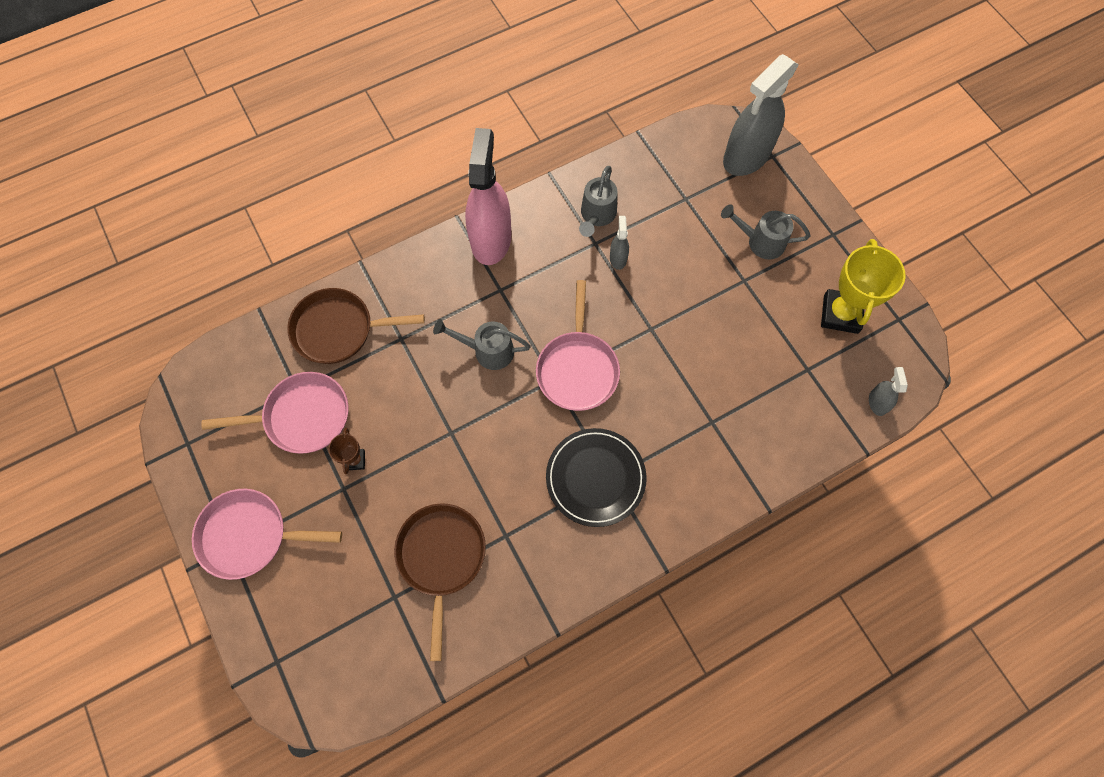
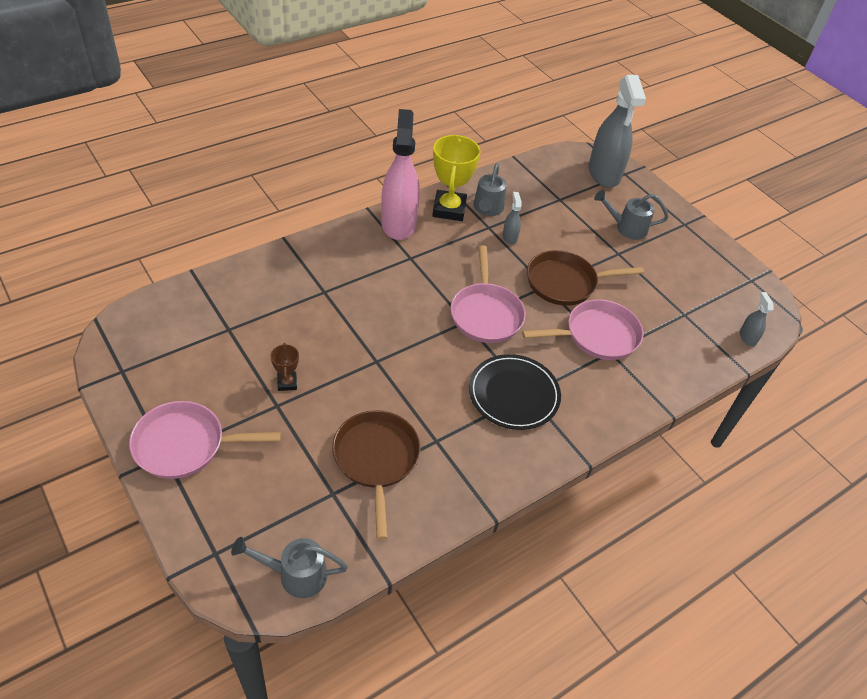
camera: 10 degrees left, 20 degrees down
pink pan [201,372,349,454] -> pink pan moved to [522,299,644,360]
brown pan [287,288,425,364] -> brown pan moved to [527,250,644,306]
grey watering can [433,319,531,370] -> grey watering can moved to [231,537,348,598]
grey spray bottle [723,54,799,176] -> grey spray bottle turned 45 degrees counterclockwise [589,75,646,188]
yellow trophy [821,239,906,334] -> yellow trophy moved to [432,135,480,221]

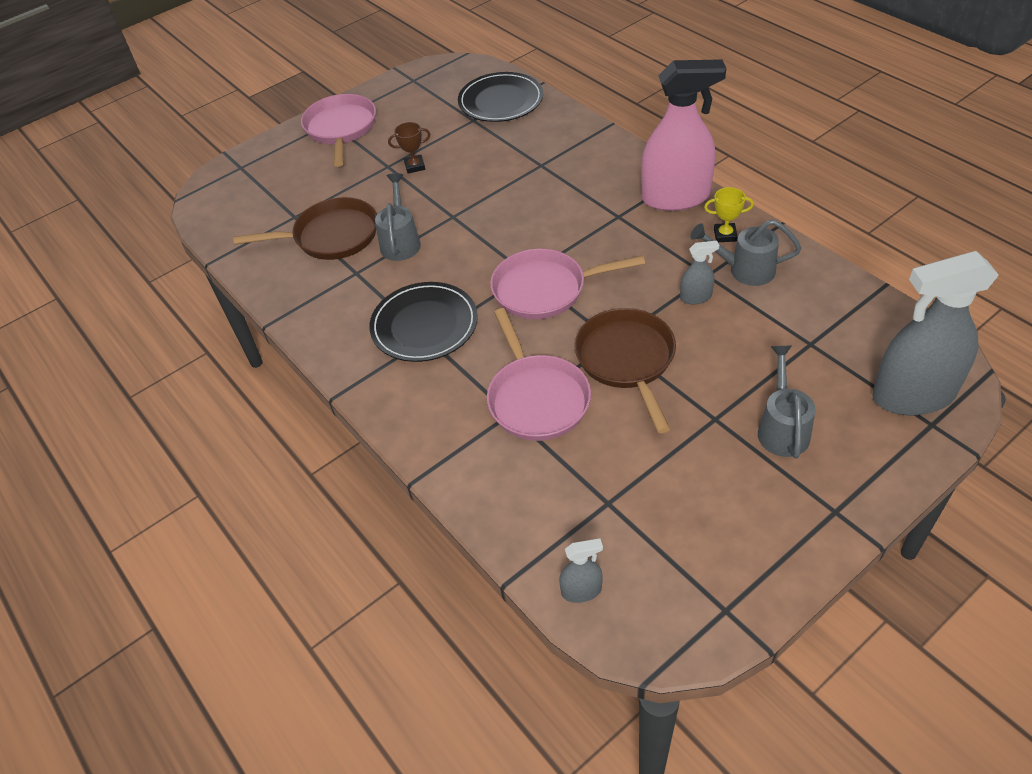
camera: 95 degrees right, 0 degrees up
grey watering can [231,537,348,598] -> grey watering can moved to [375,173,421,261]
yellow trophy [432,135,480,221] -> yellow trophy [704,187,754,242], size x0.49
none -> black plate [458,72,543,122]

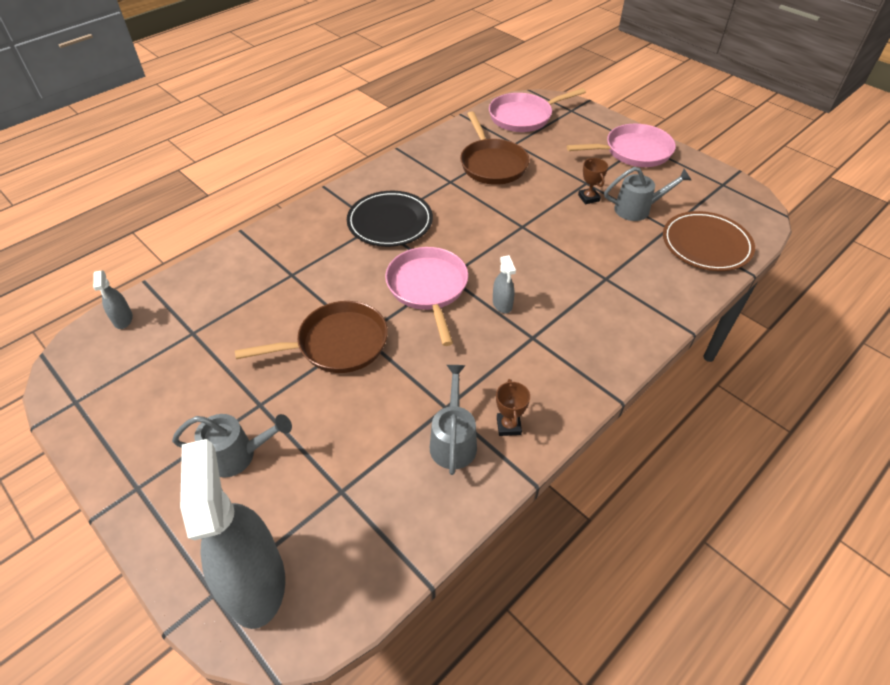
camera: 80 degrees right, 0 degrees up
grey watering can [375,173,421,261] -> grey watering can moved to [604,167,691,221]
black plate [458,72,543,122] -> brown plate [663,211,755,271]
pink pan [487,308,591,441] -> pink pan moved to [489,88,586,132]
pink spray bottle [641,59,726,211] -> none
grey spray bottle [680,241,719,304] -> grey spray bottle moved to [493,255,516,314]
yellow trophy [704,187,754,242] -> brown trophy [496,379,530,436]

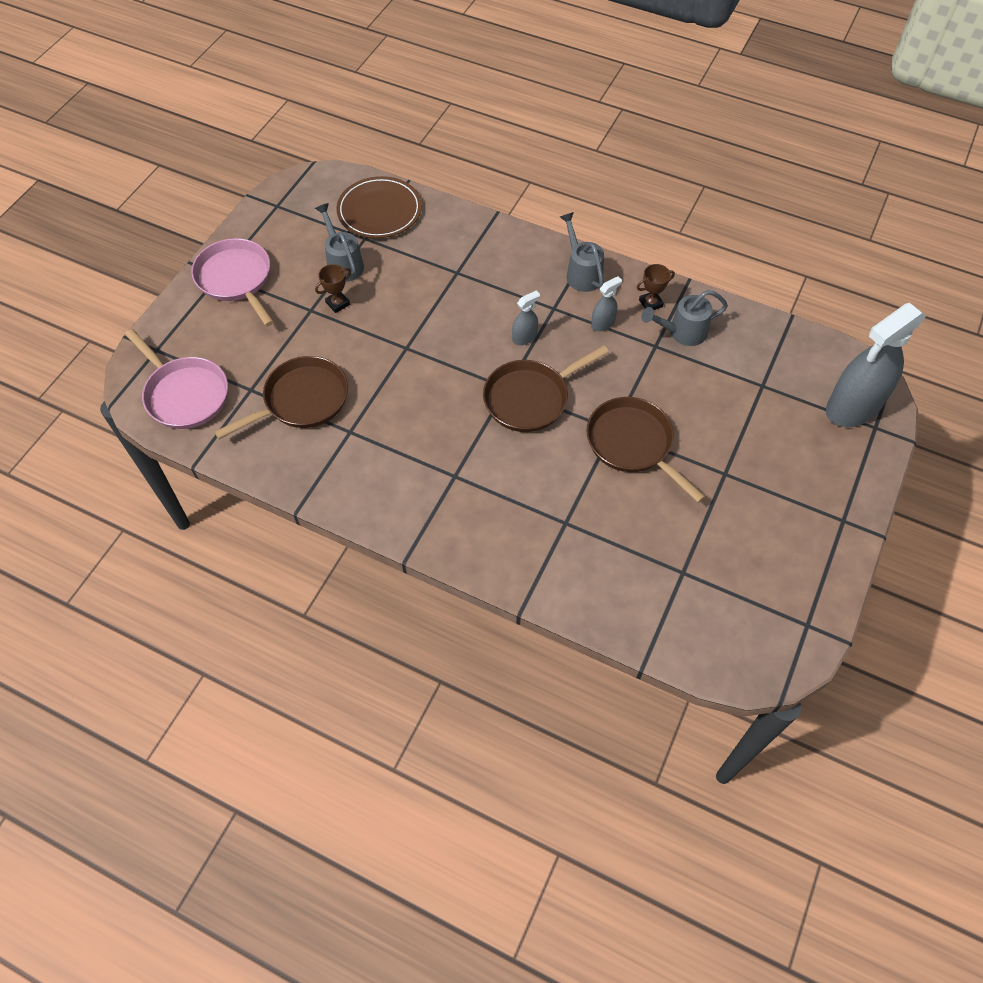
camera: 110 degrees left, 10 degrees up
grey spray bottle [93,270,133,329] -> grey spray bottle moved to [591,276,622,331]
grey watering can [172,414,292,478] -> grey watering can moved to [560,212,604,292]
black plate [347,191,433,247] -> none
pink pan [385,247,468,346] -> brown pan [483,345,609,432]

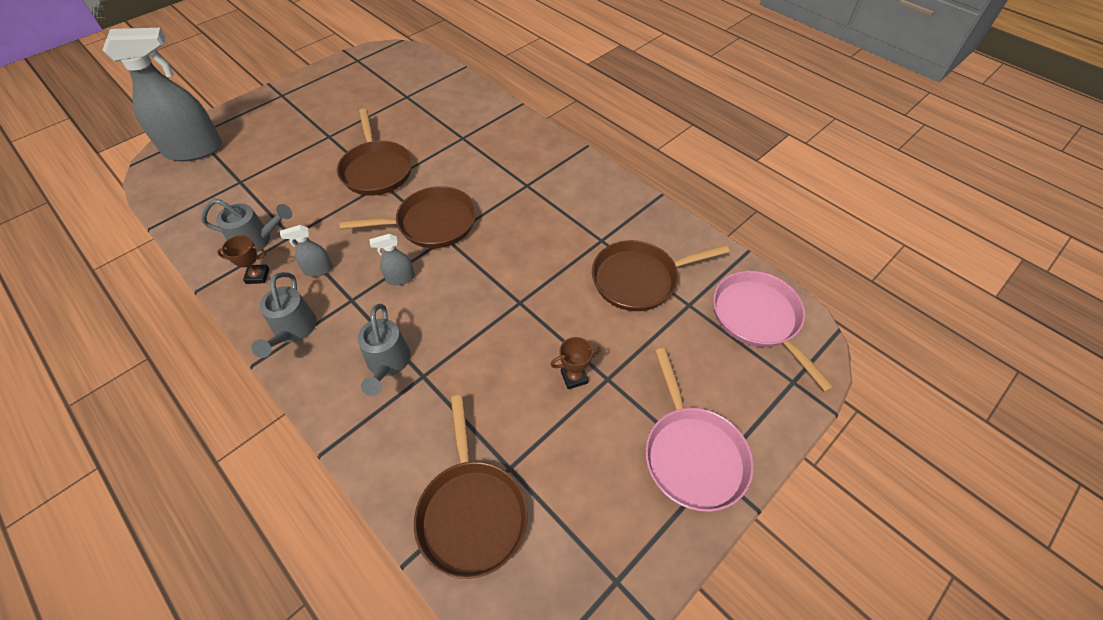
camera: 160 degrees left, 5 degrees down
grey watering can [315,203,364,282] -> grey watering can moved to [358,304,411,396]
brown plate [337,176,422,238] -> brown pan [414,395,528,579]

